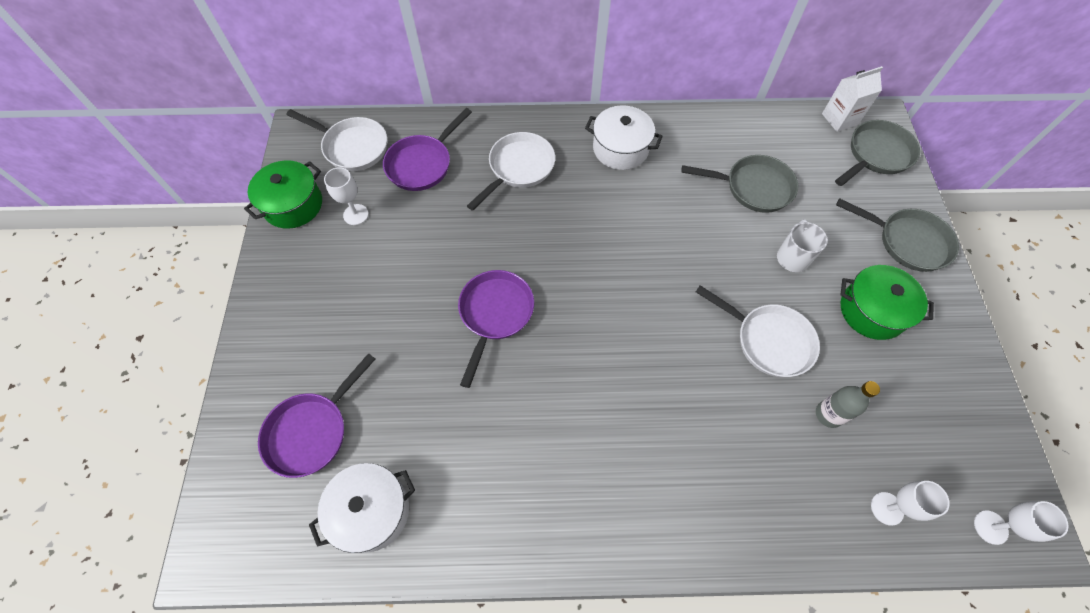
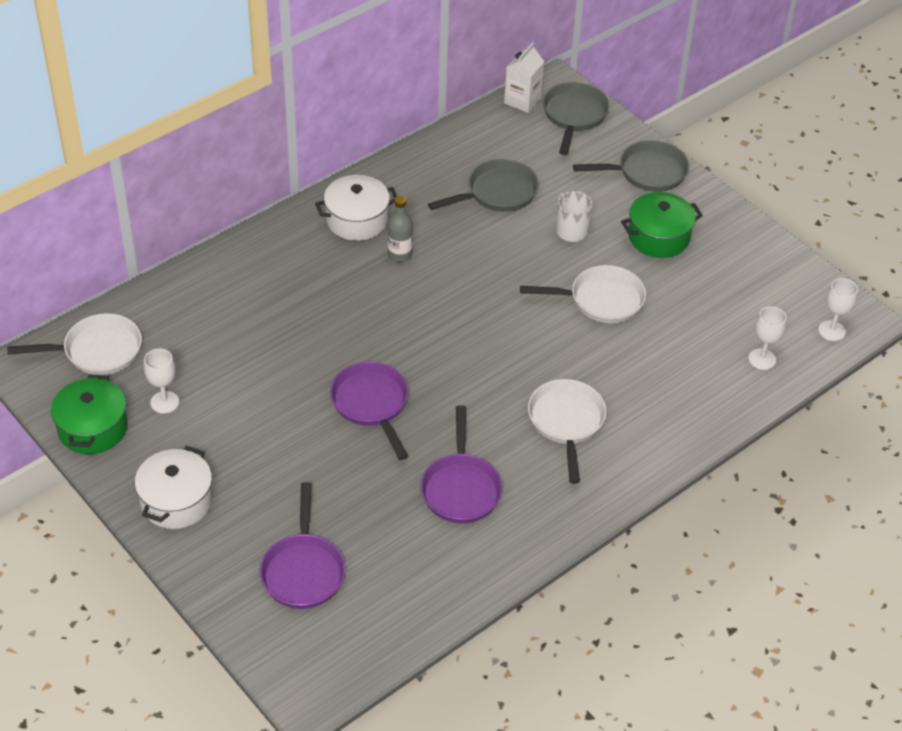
camera: 40 degrees left, 15 degrees down
white pot [309,463,415,553] -> white pot moved to [135,445,212,529]
purple pan [383,108,472,191] -> purple pan moved to [420,405,503,523]
white pan [467,132,555,211] -> white pan moved to [528,379,607,484]
grey bottle [816,381,880,428] -> grey bottle moved to [387,196,413,262]

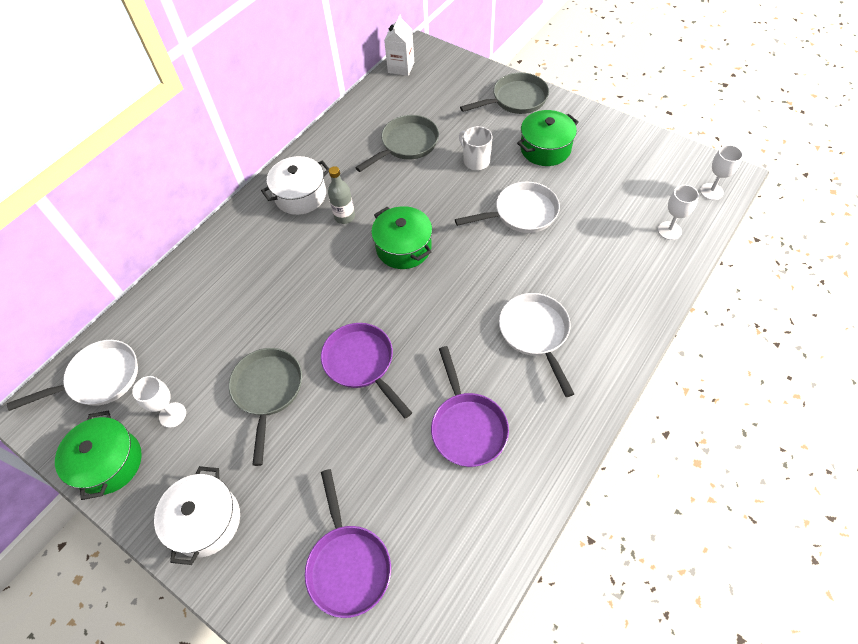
camera: 10 degrees left, 10 degrees up
grey pan [543,82,609,155] -> grey pan moved to [229,348,302,466]
none -> green pot [371,206,432,269]

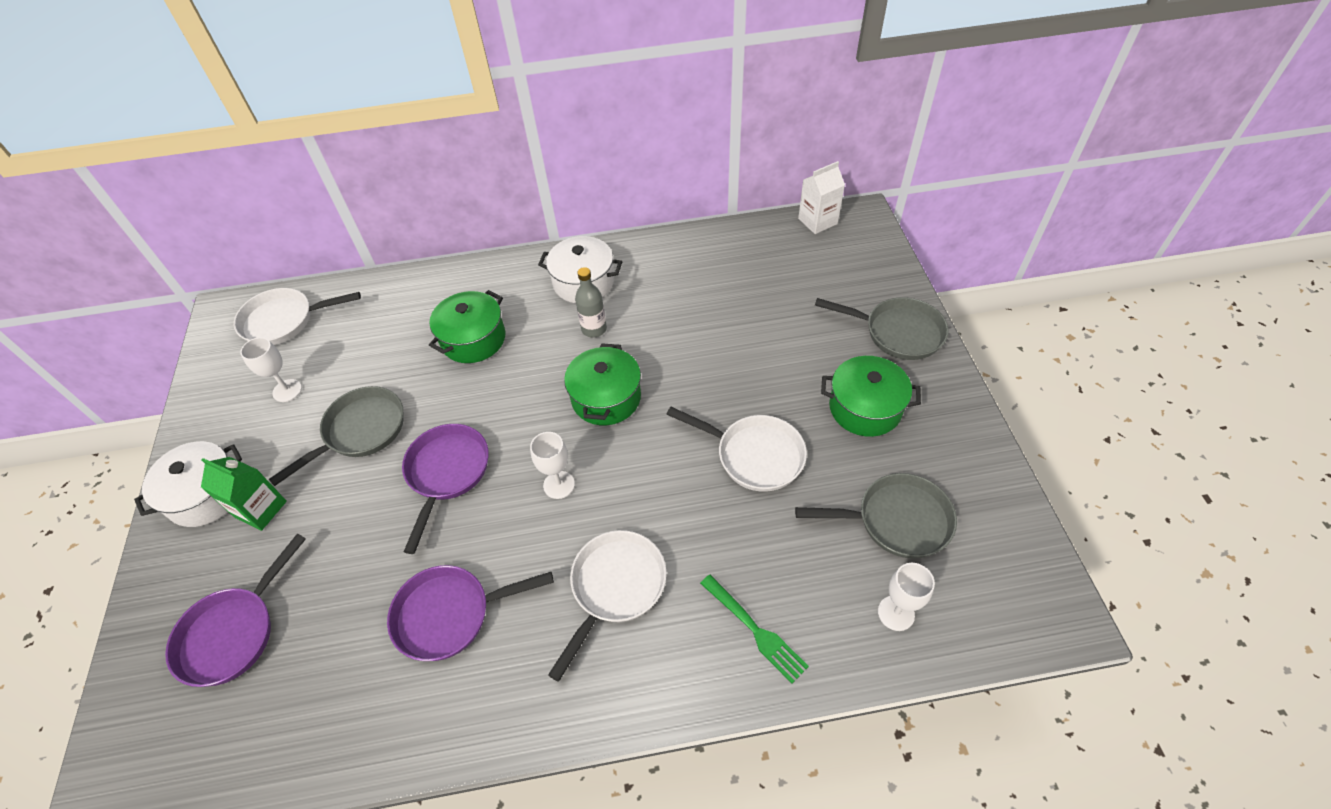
camera: 45 degrees right, 5 degrees down
white pan [7,340,138,411] -> white pan turned 150 degrees clockwise [234,288,361,345]
green pot [55,411,142,500] -> green pot moved to [429,290,506,363]
grey pan [355,115,439,172] -> grey pan moved to [795,473,957,559]
purple pan [431,346,509,467] -> purple pan turned 45 degrees clockwise [387,565,554,661]
white mug [459,126,492,170] -> none
white goblet [700,145,743,200] -> white goblet moved to [530,432,575,499]
none -> green carton [201,457,287,531]
none -> green fork [700,575,809,683]

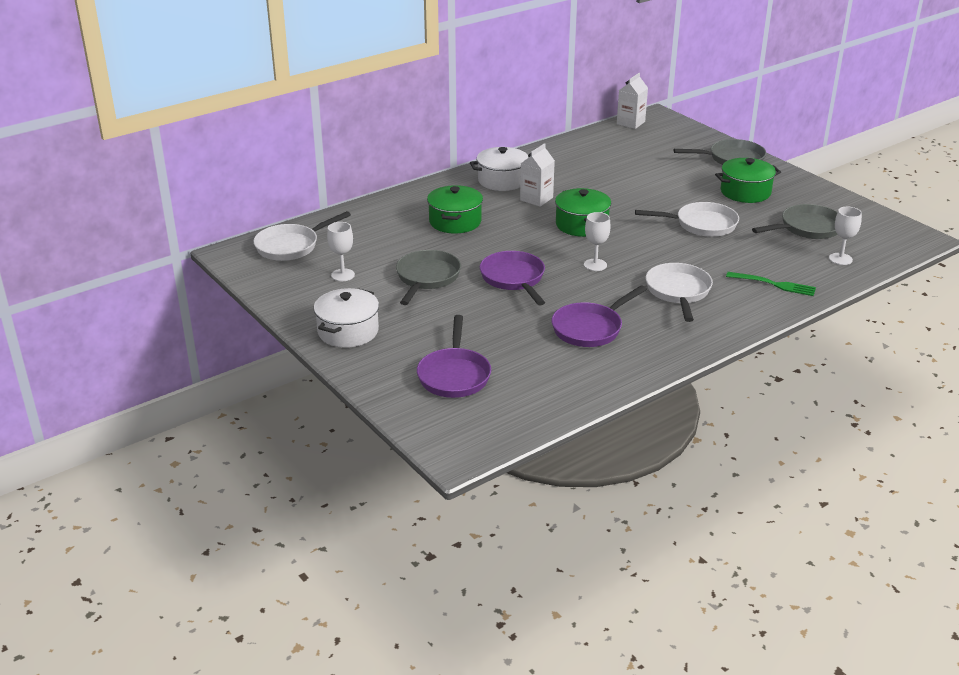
camera: 30 degrees left, 20 degrees down
green carton [201,457,287,531] -> none
grey bottle [575,267,607,338] -> white carton [520,143,555,207]

